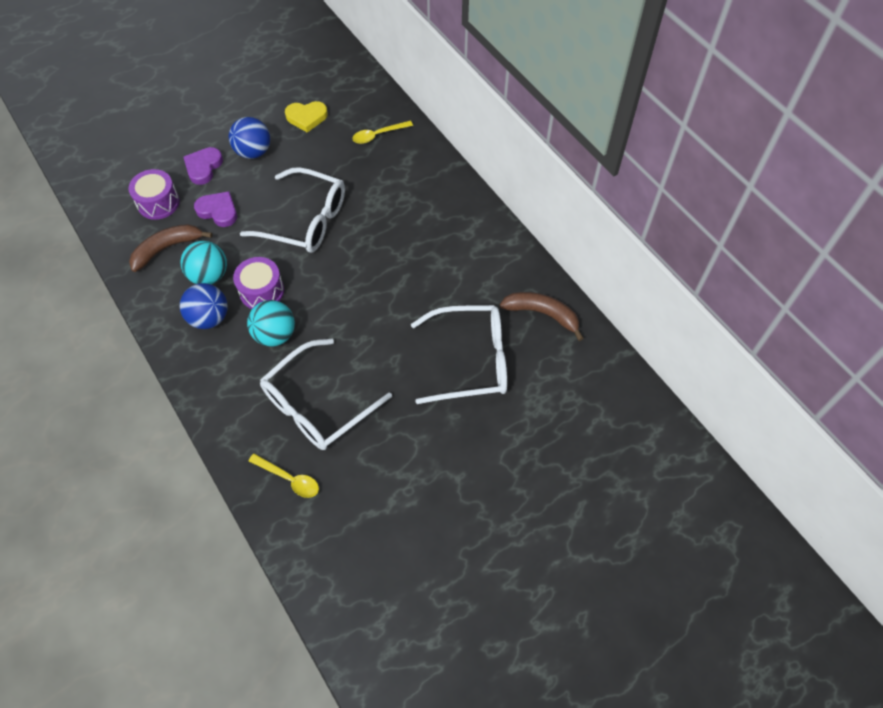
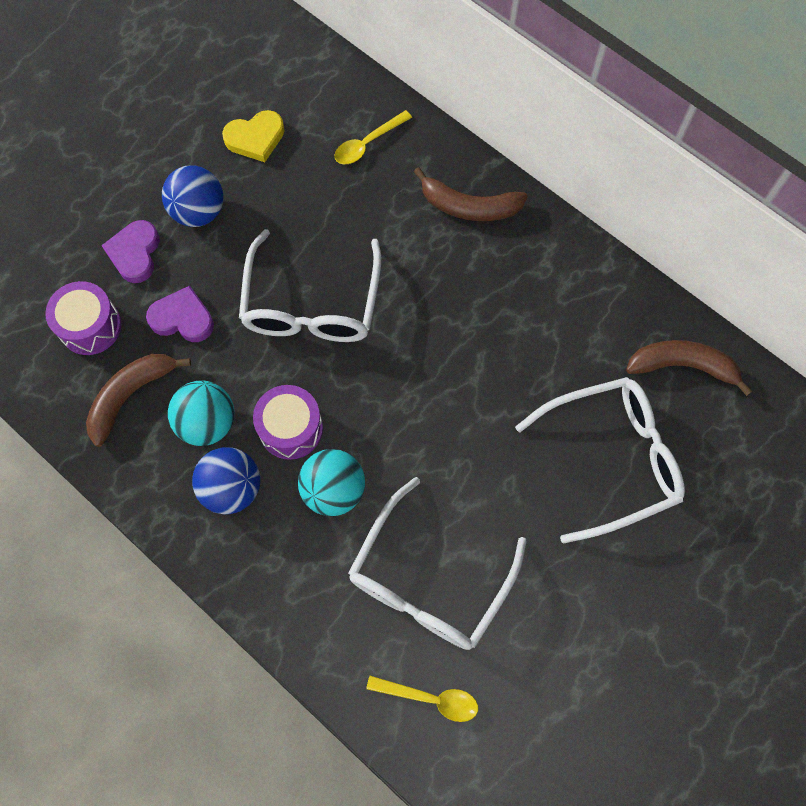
camera: 15 degrees left, 10 degrees up
white glasses [240,167,345,253] -> white glasses turned 90 degrees clockwise [239,229,381,342]
none -> brown banana [414,167,528,221]

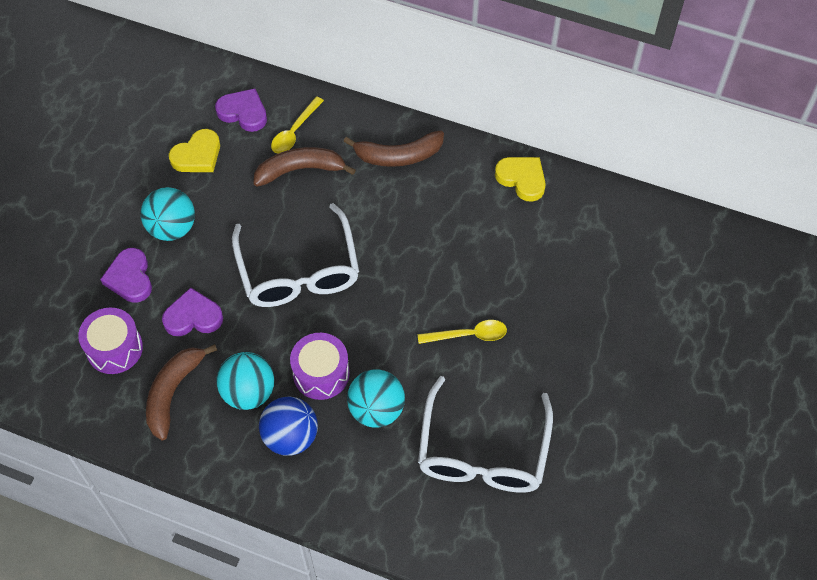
camera: 20 degrees left, 10 degrees down
blue ball [162,165,223,227] -> turquoise ball [141,187,195,241]
yellow spoon [366,676,478,722] -> yellow spoon moved to [418,320,507,344]
white glasses [515,377,685,544] -> none
brown banana [626,340,752,396] -> brown banana moved to [254,147,356,187]
none -> purple heart [215,89,267,132]
none -> yellow heart [495,157,546,202]

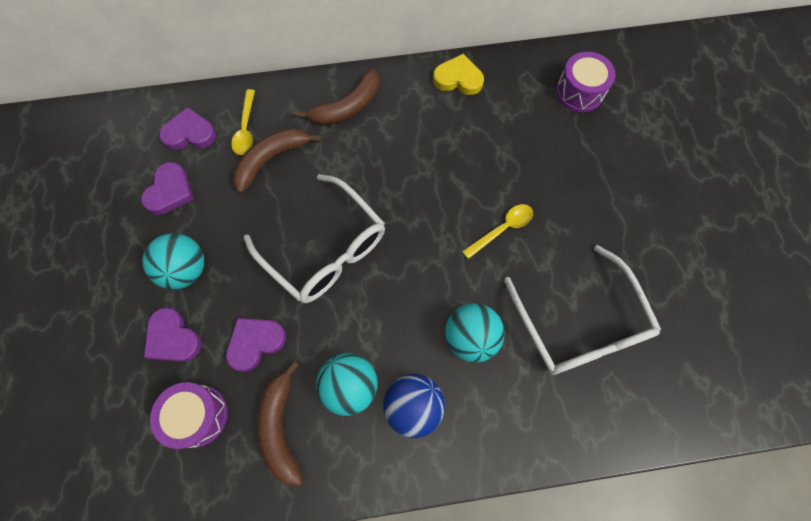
camera: 30 degrees left, 10 degrees up
yellow heart [169,129,220,172] -> purple heart [141,162,194,215]
purple drum [290,333,349,400] -> purple drum moved to [556,52,615,112]

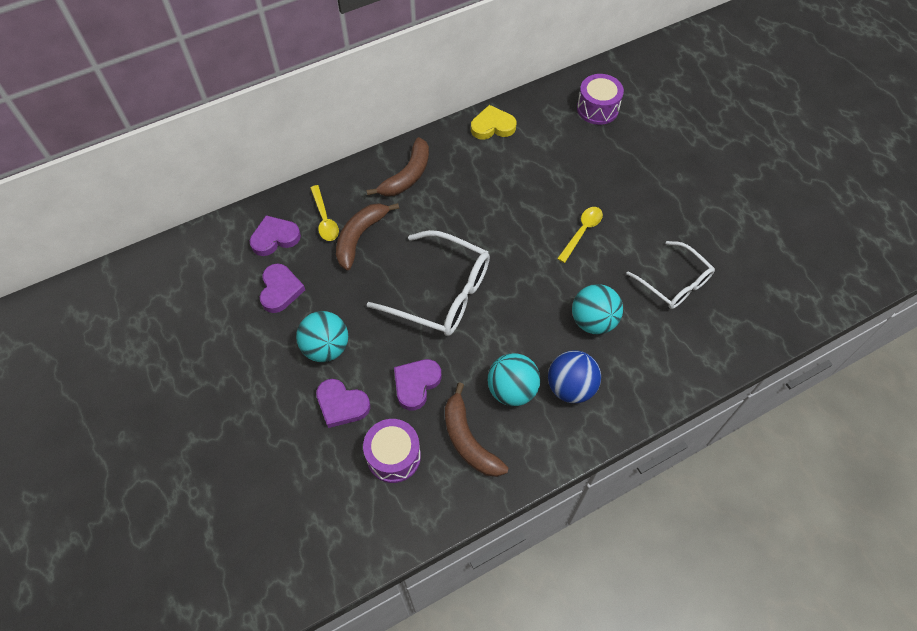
camera: 20 degrees left, 10 degrees down
white glasses [504,245,661,375] -> white glasses [626,241,715,309], size x0.65

